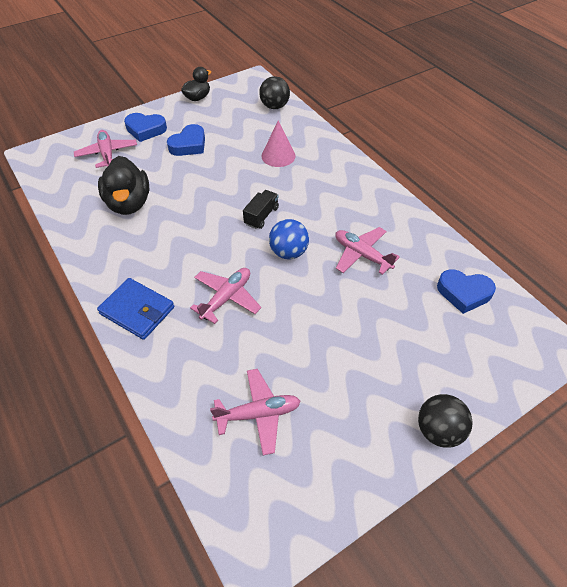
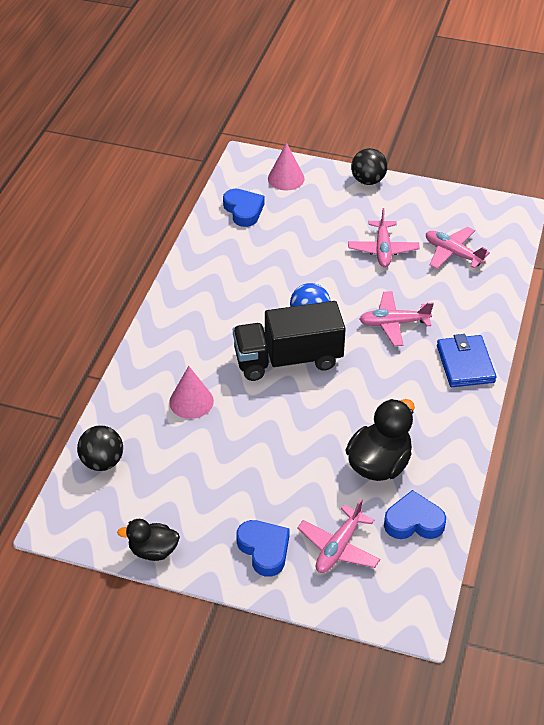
camera: 130 degrees left, 5 degrees down
blue heart [167,124,205,156] -> blue heart moved to [384,490,446,539]
black truck [243,190,279,229] -> black truck [233,301,346,381], size x2.18
pink plane [335,227,400,275] -> pink plane moved to [348,208,420,267]
none -> pink cone [268,143,305,190]

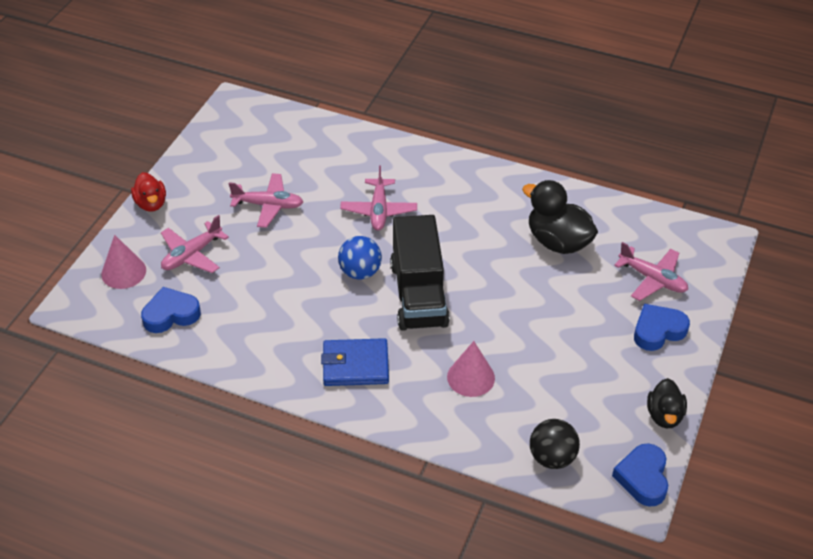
camera: 85 degrees left, 0 degrees up
black ball [351,148,387,185] -> red duck [131,172,166,212]
blue heart [384,490,446,539] -> blue heart moved to [612,443,668,507]
pink plane [426,227,490,269] -> pink plane moved to [161,215,229,273]
blue wallet [437,334,497,387] -> blue wallet moved to [321,338,389,386]

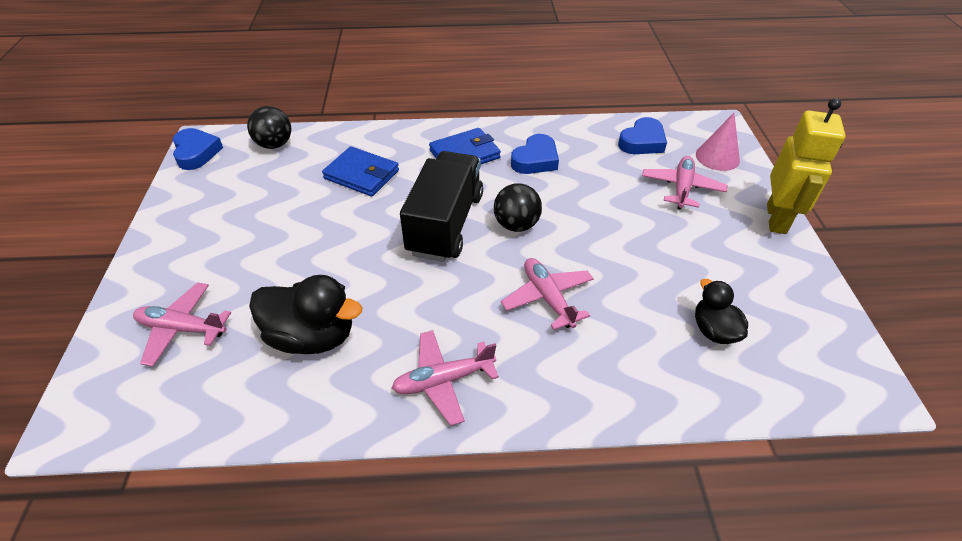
camera: 155 degrees right, 0 degrees up
red duck [131,172,166,212] -> yellow robot [767,98,846,234]
pink plane [229,173,303,228] -> pink plane moved to [392,330,499,426]
blue ball [338,236,382,279] -> black ball [494,183,542,232]
black truck [390,215,450,331] -> black truck turned 45 degrees clockwise [400,151,483,262]
pink cone [447,341,495,397] -> blue wallet [322,146,399,196]
blue heart [634,304,690,351] -> blue heart moved to [511,134,559,174]
black duck [647,378,687,428] -> black duck moved to [695,279,748,344]

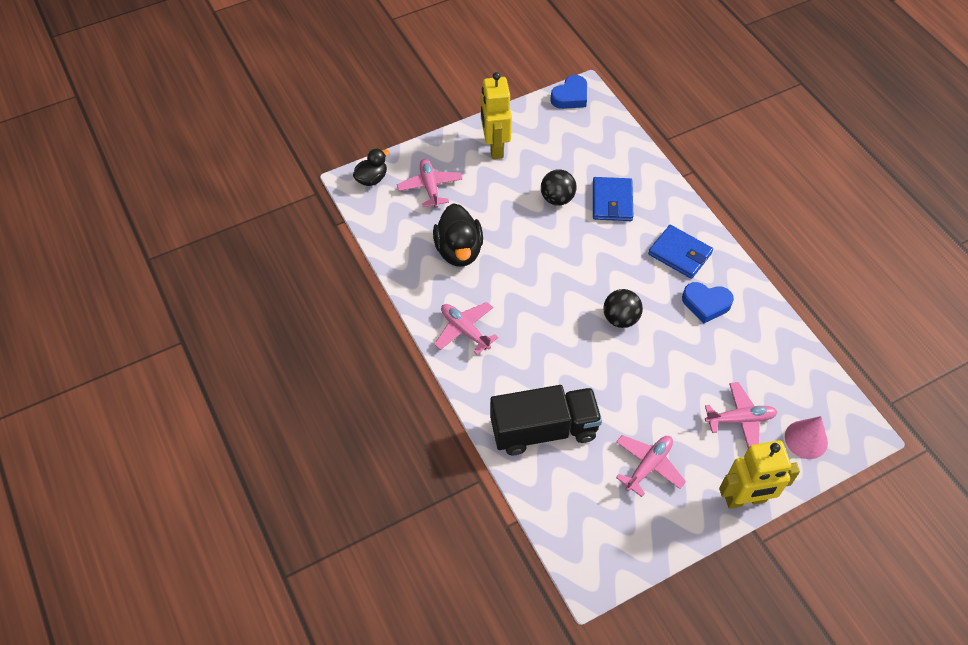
camera: 65 degrees right, 10 degrees up
black ball [247,106,291,149] -> black ball moved to [541,169,577,206]
black truck [400,151,483,262] -> black truck moved to [490,385,602,455]
pink plane [501,258,594,330] -> pink plane moved to [616,435,686,497]
blue heart [618,117,667,154] -> none
black duck [695,279,748,344] -> black duck moved to [353,148,389,186]
none -> yellow robot [481,72,512,159]

